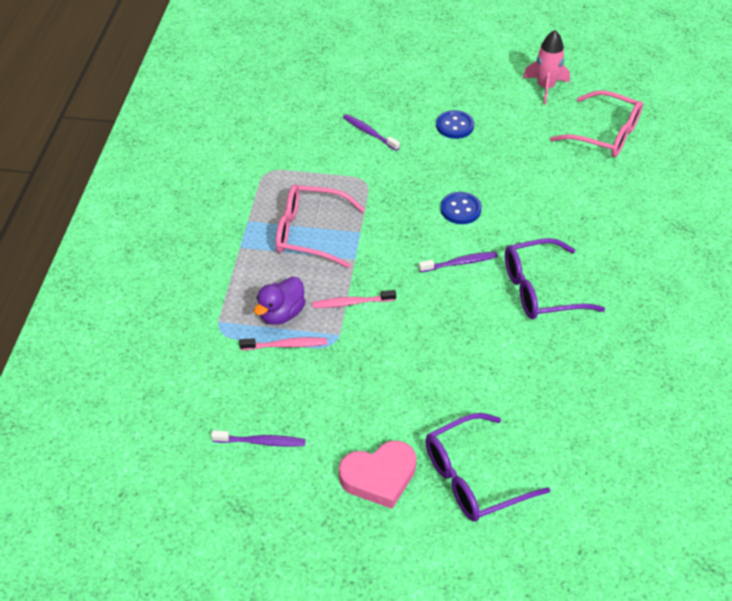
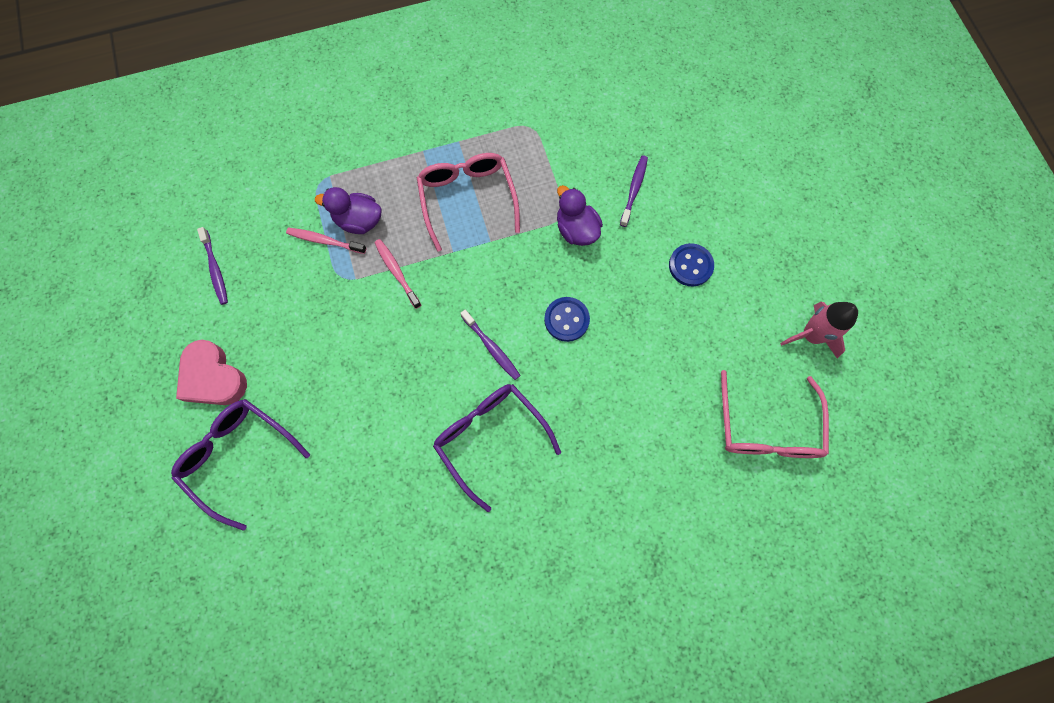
camera: 65 degrees right, 25 degrees up
pink toothbrush [239,337,327,350] -> pink toothbrush turned 135 degrees clockwise [286,228,366,254]
none -> purple duck [557,185,603,246]

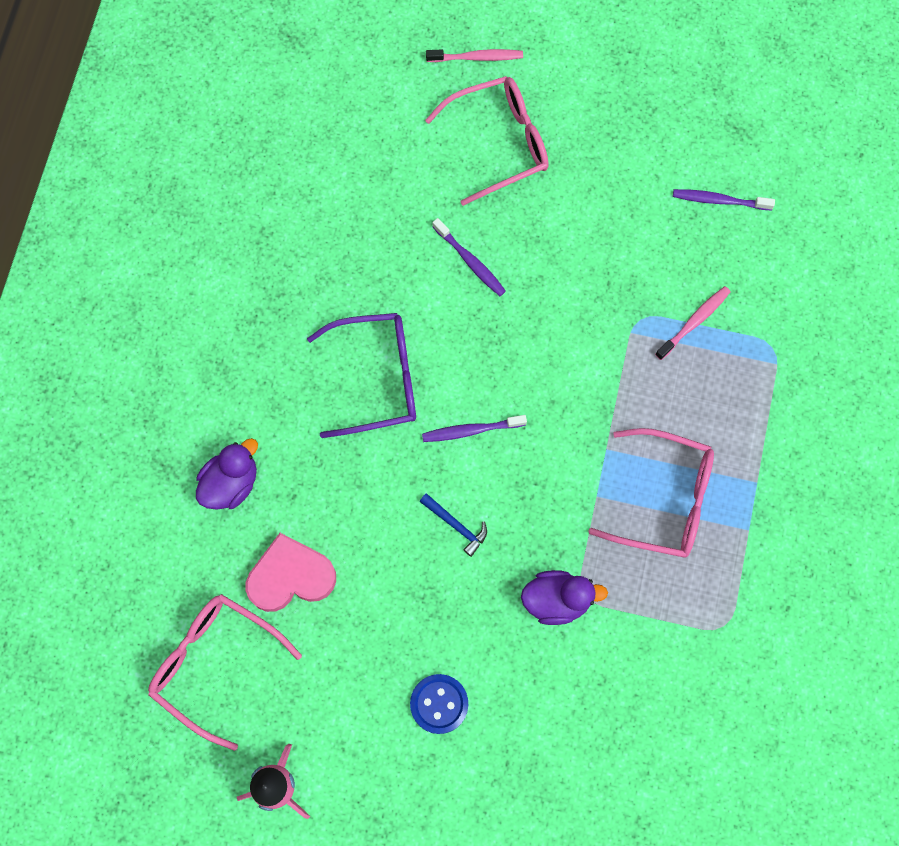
camera: 120 degrees right, 0 degrees up
purple glasses [171,399,311,531] -> pink glasses [425,76,549,206]
pink heart [176,340,247,405] -> pink heart moved to [246,533,336,612]
purple duck [315,187,382,234] -> purple duck moved to [196,438,258,509]
pink toothbrush [374,239,421,309] -> pink toothbrush moved to [426,49,523,62]
blue button [544,297,590,342] -> blue hammer [420,493,487,557]
purple toothbrush [620,155,648,227] -> purple toothbrush moved to [432,218,506,296]

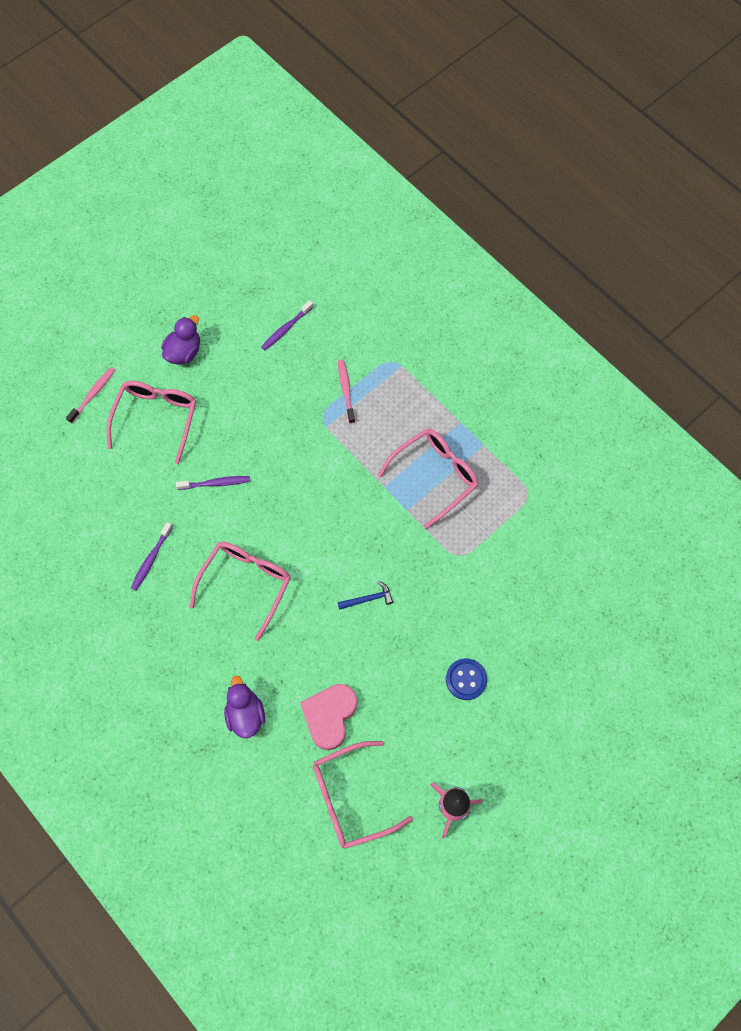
camera: 55 degrees left, 5 degrees down
purple glasses [307,313,416,438] -> pink glasses [190,542,291,641]
purple toothbrush [422,415,527,442] -> purple toothbrush moved to [131,522,173,591]
purple duck [521,570,608,625] -> purple duck moved to [161,315,200,364]

